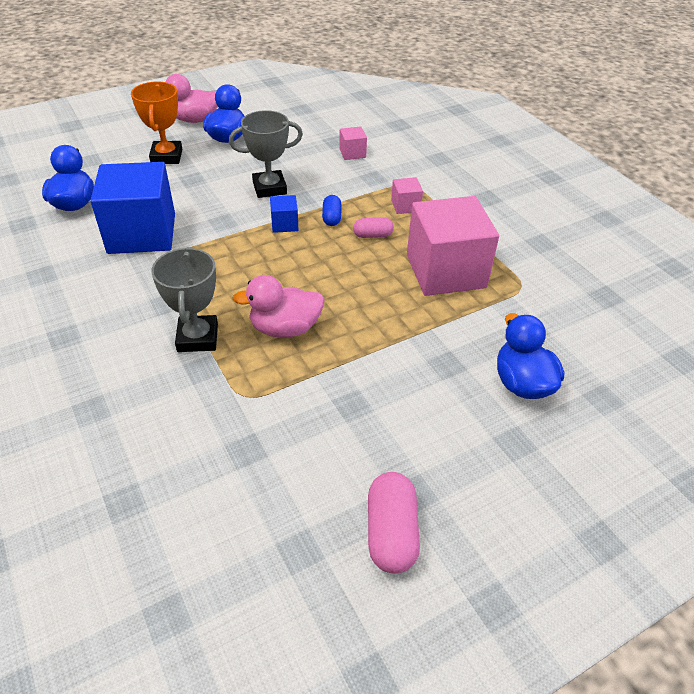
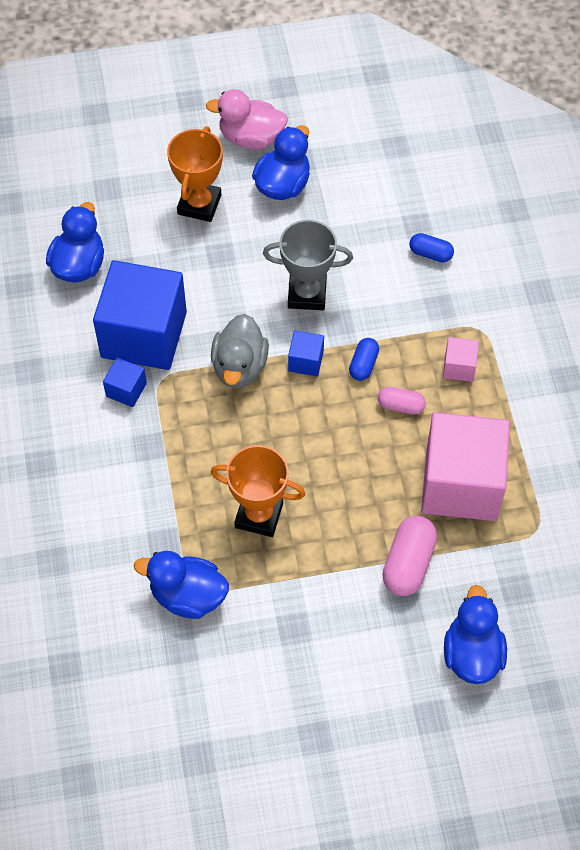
camera: 20 degrees right, 15 degrees up
grey trophy [151,247,218,352] -> none
pink duck [232,275,325,338] -> orange trophy [211,445,305,537]
pink cube [339,126,367,160] -> blue capsule [409,233,454,263]
pink capsule [368,472,420,574] -> pink capsule moved to [382,516,437,596]
none -> blue cube [103,357,147,407]
none -> blue duck [134,551,229,619]
none -> grey duck [211,314,269,388]

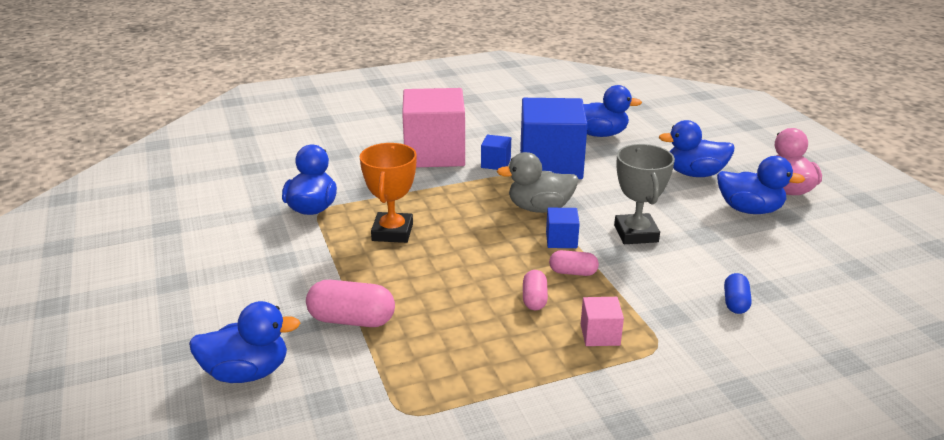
camera: 80 degrees right, 30 degrees down
orange trophy [167,127,223,222] -> blue duck [659,120,735,177]
blue capsule [349,338,379,381] -> pink capsule [549,250,599,276]
pink cube [421,412,510,521] -> pink cube moved to [402,88,465,167]

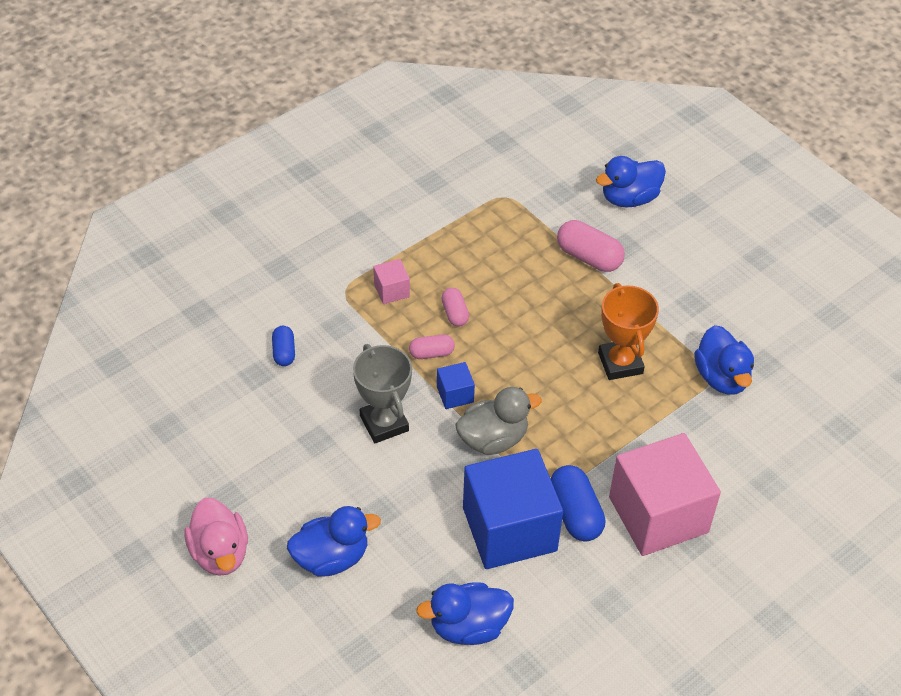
camera: 160 degrees right, 20 degrees up
pink capsule [306,280,395,327] -> pink capsule turned 45 degrees clockwise [557,220,625,272]
blue cube [481,135,511,170] -> blue capsule [551,465,605,541]
blue duck [717,156,805,214] -> none

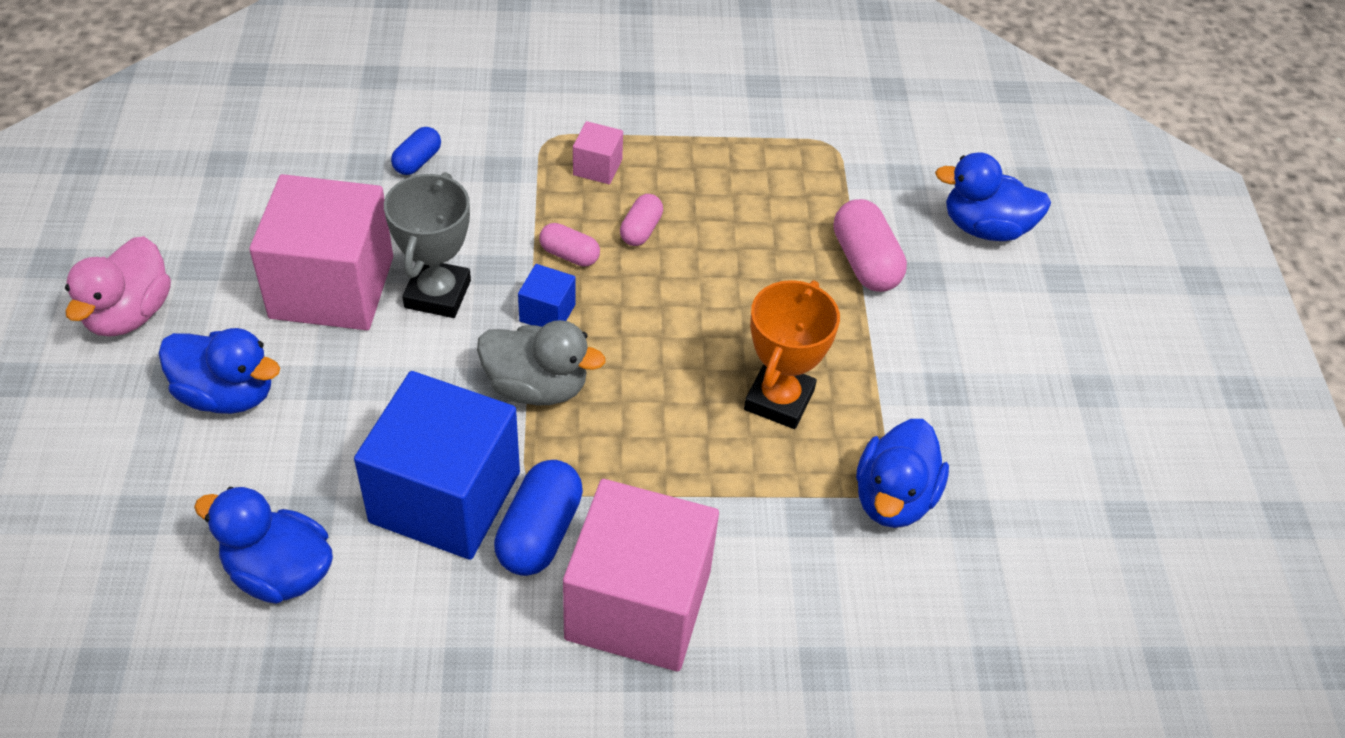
camera: 35 degrees right, 0 degrees up
none -> pink cube [249,174,393,330]

